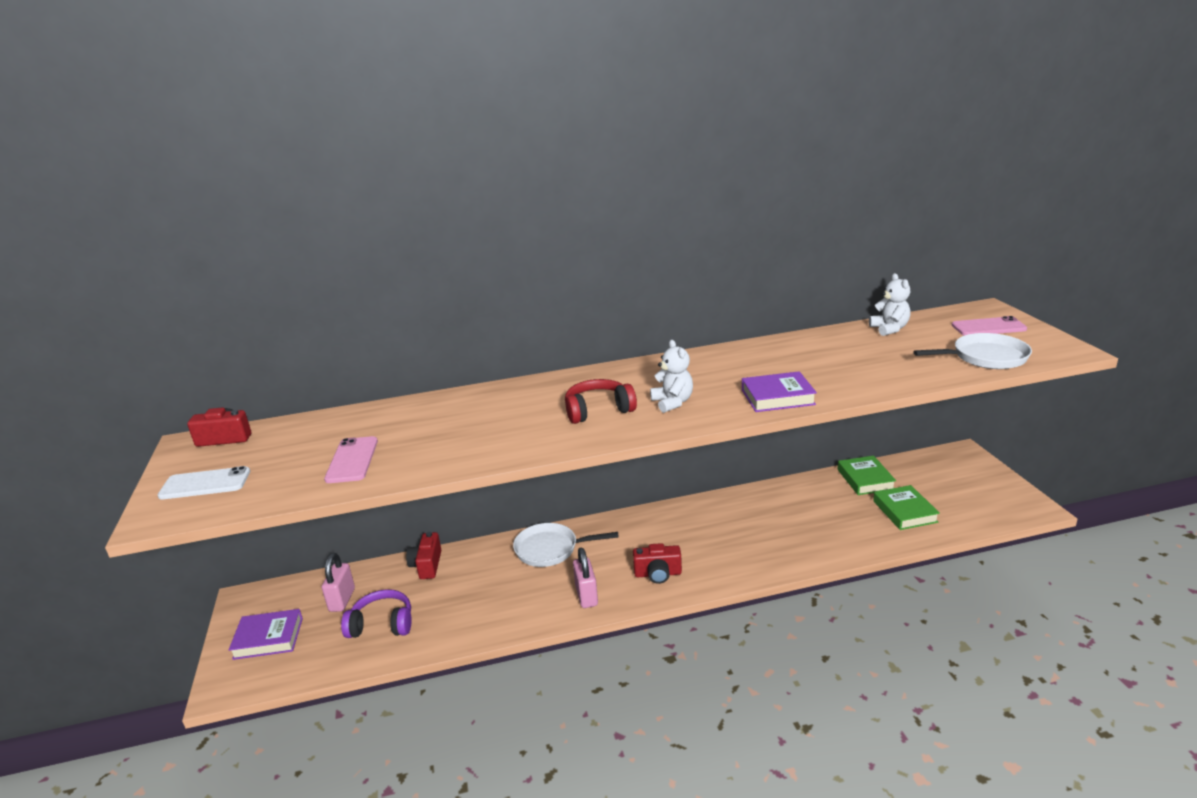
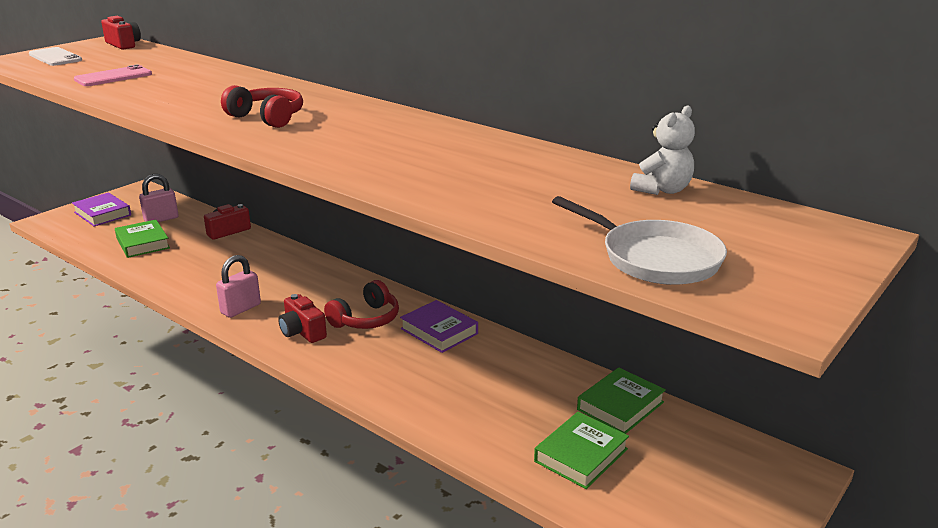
camera: 50 degrees right, 0 degrees up
purple headphones [341,589,412,638] -> green book [115,220,170,258]
white pan [513,523,619,567] -> none
white teddy bear [650,340,693,413] -> none
purple book [742,371,817,412] -> purple book moved to [400,300,478,353]
pink phone [952,316,1027,336] -> none
none -> red headphones [324,280,399,329]

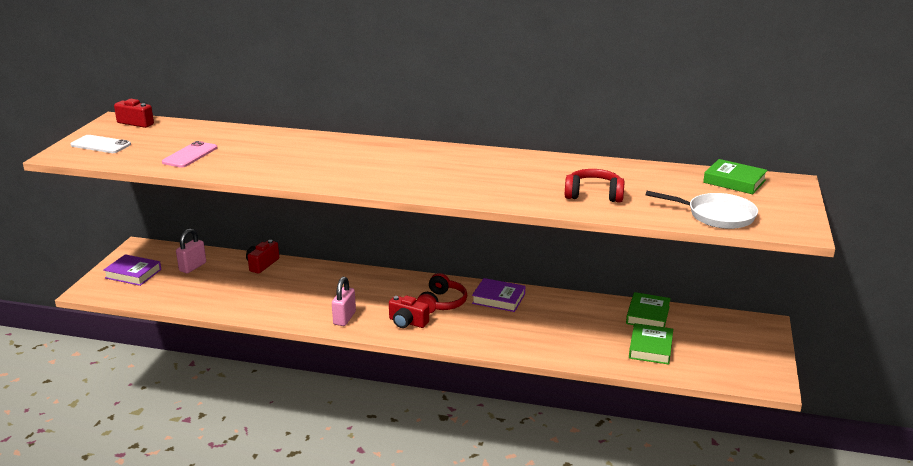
camera: 25 degrees left, 0 degrees up
green book [115,220,170,258] -> green book moved to [703,159,768,194]
red headphones [221,85,303,128] -> red headphones moved to [565,169,625,203]
white teddy bear [630,105,695,195] -> none

